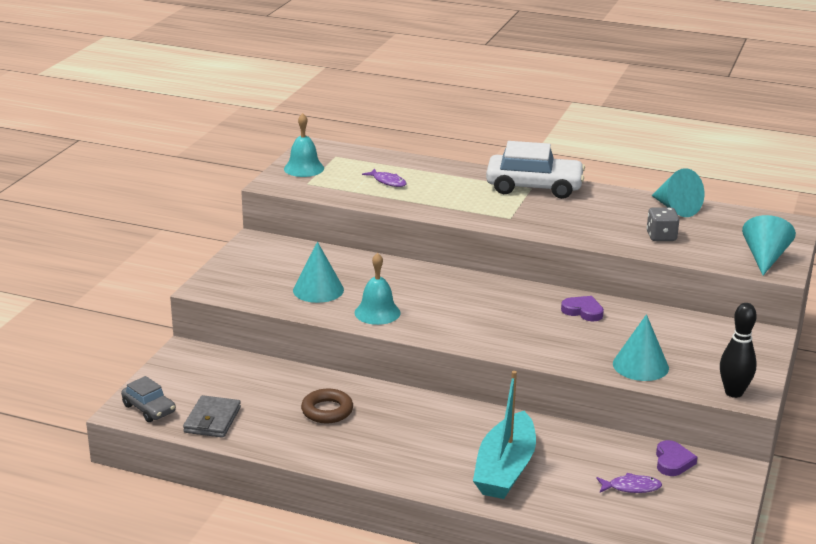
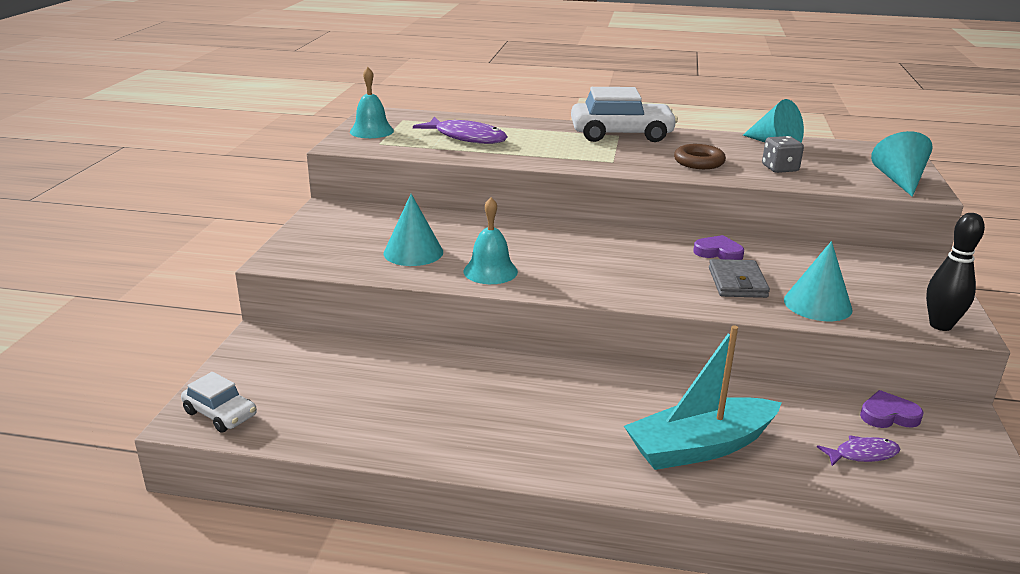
camera: 10 degrees left, 0 degrees up
grey car [121,376,176,422] -> white car [181,372,257,433]
grey wallet [183,395,241,438] -> grey wallet moved to [709,259,770,298]
brown ring [301,389,353,423] -> brown ring moved to [674,144,726,169]
purple fish [362,168,407,187] -> purple fish [413,117,508,144], size x1.84
turquoise boat [473,371,536,499] -> turquoise boat turned 60 degrees clockwise [624,325,782,470]
purple heart [656,440,698,476] -> purple heart turned 90 degrees counterclockwise [860,390,924,428]

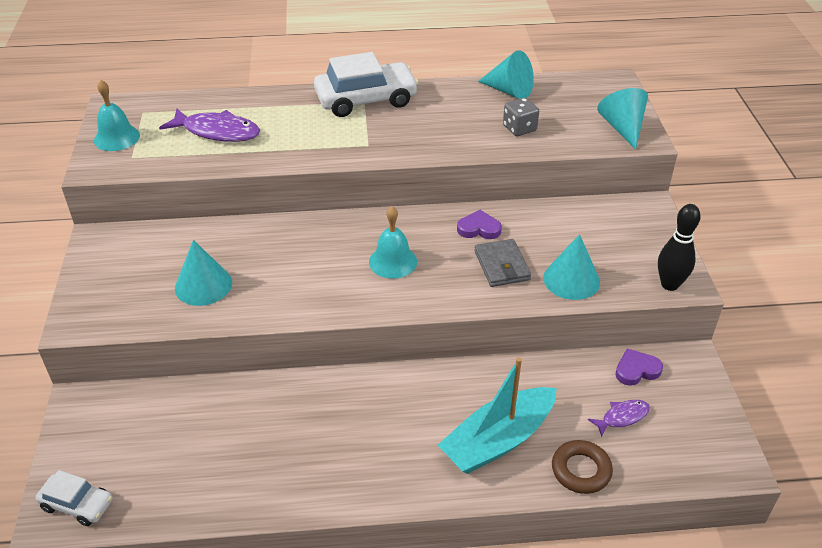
camera: 15 degrees left, 15 degrees up
turquoise bell [463,197,518,284] -> turquoise bell moved to [369,206,417,279]
brown ring [674,144,726,169] -> brown ring moved to [552,440,613,494]

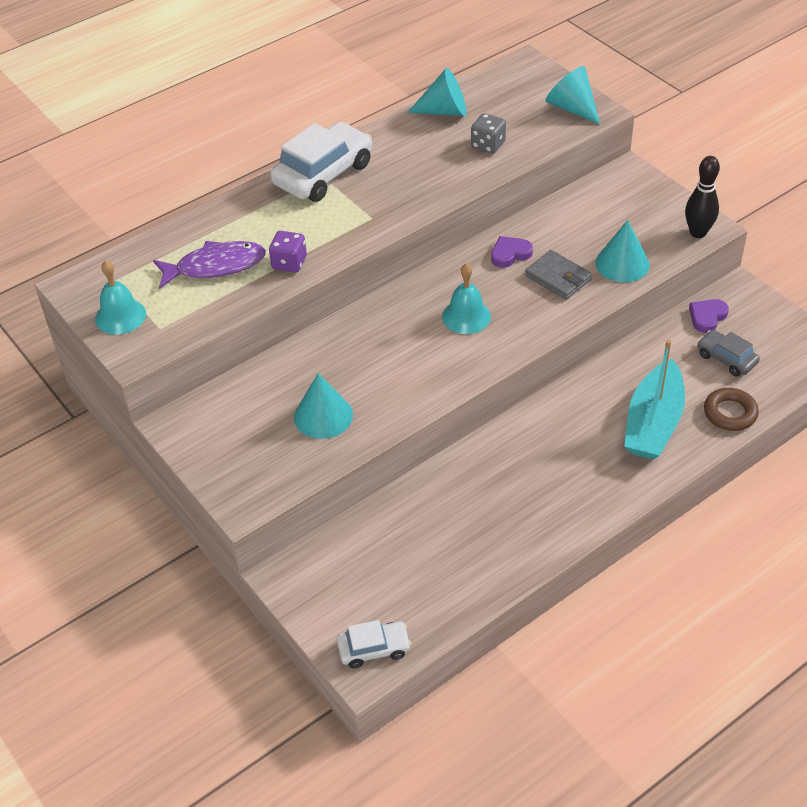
camera: 30 degrees left, 5 degrees up
purple fish [588,400,650,437] -> grey car [697,330,760,376]
none -> purple dice [269,231,307,273]

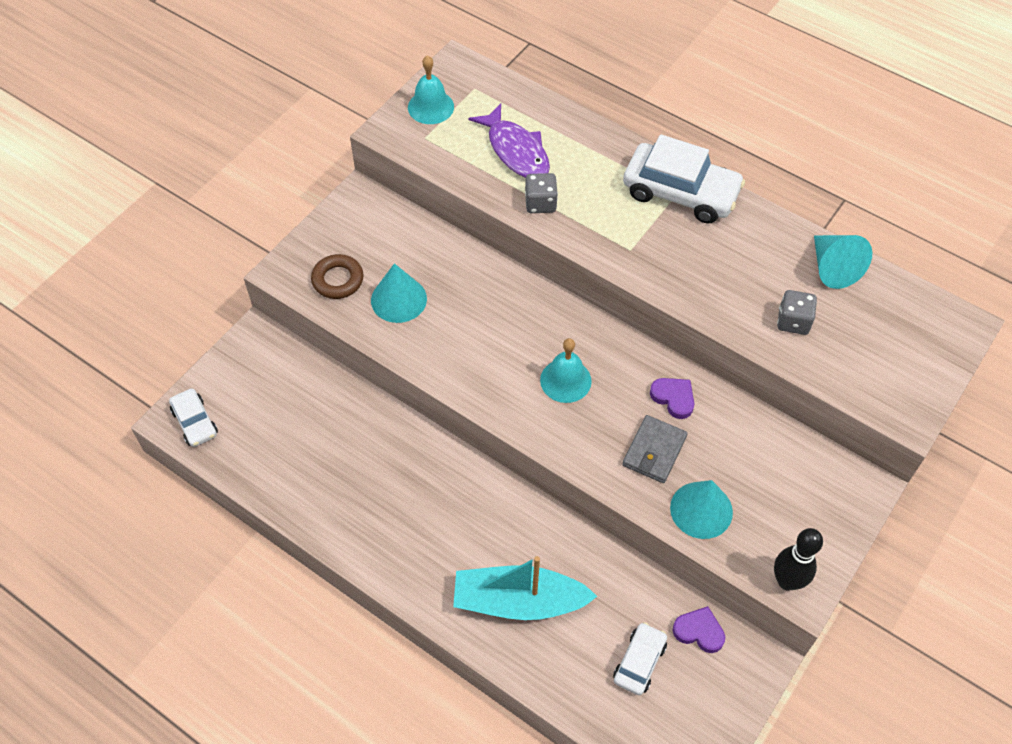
camera: 70 degrees right, 10 degrees up
purple dice [269,231,307,273] -> grey dice [525,173,558,213]
turquoise cone [546,66,600,124] -> none
grey car [697,330,760,376] -> white car [613,622,667,695]
brown ring [704,388,759,431] -> brown ring moved to [311,254,364,299]

